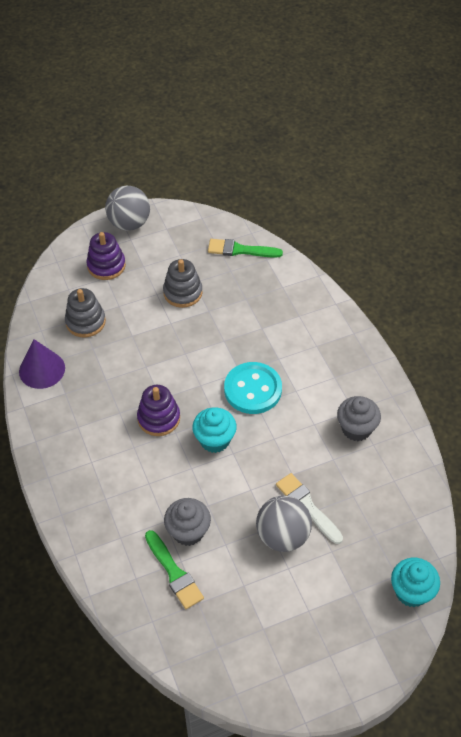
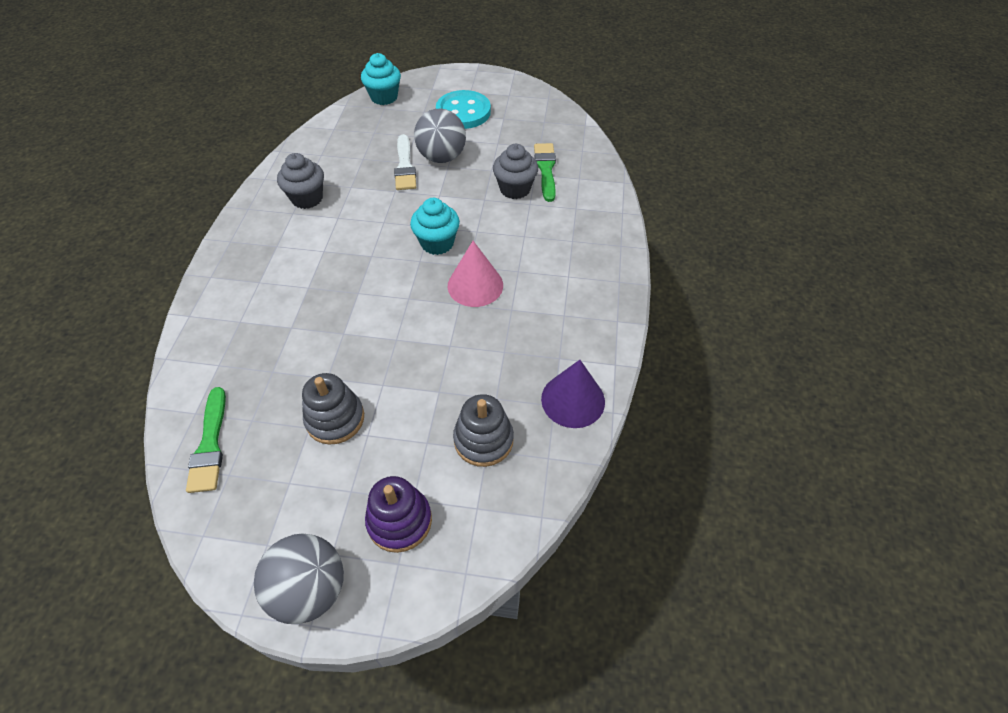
camera: 150 degrees left, 0 degrees up
purple stacking toy [137,385,180,436] -> pink cone [448,241,503,307]
green brush [208,239,283,258] -> green brush turned 45 degrees clockwise [186,387,226,493]
turquoise button [224,362,282,414] -> turquoise button moved to [436,90,491,129]

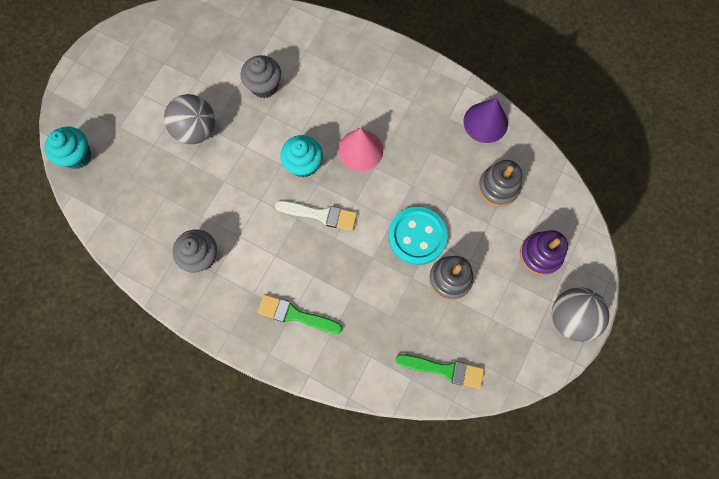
camera: 70 degrees left, 20 degrees up
white brush [394,134,416,190] -> white brush moved to [275,201,357,231]
turquoise button [436,90,491,129] -> turquoise button moved to [388,207,448,265]
green brush [534,143,556,202] -> green brush moved to [257,294,343,334]

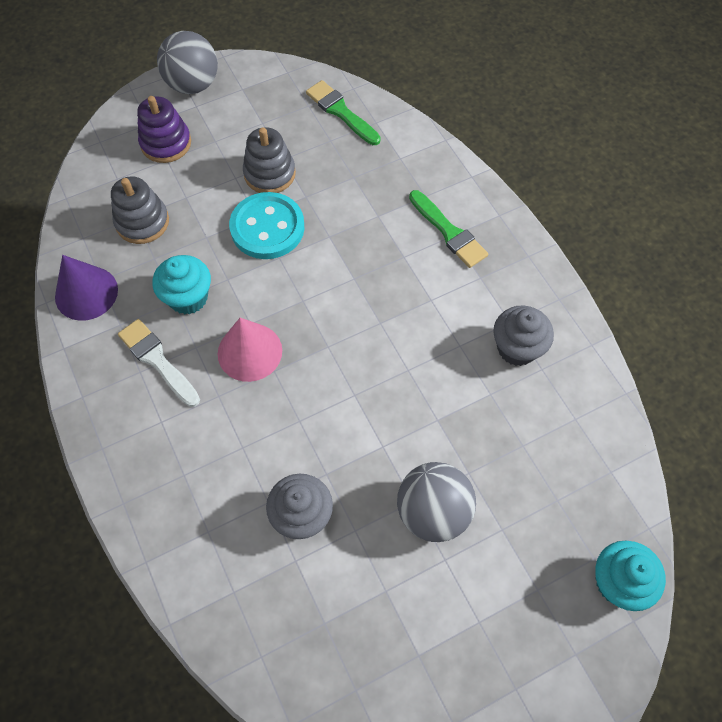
camera: 145 degrees left, 10 degrees down
white brush [275,201,357,231] -> white brush moved to [118,319,200,407]
turquoise cupcake [280,135,323,177] -> turquoise cupcake moved to [153,255,211,315]

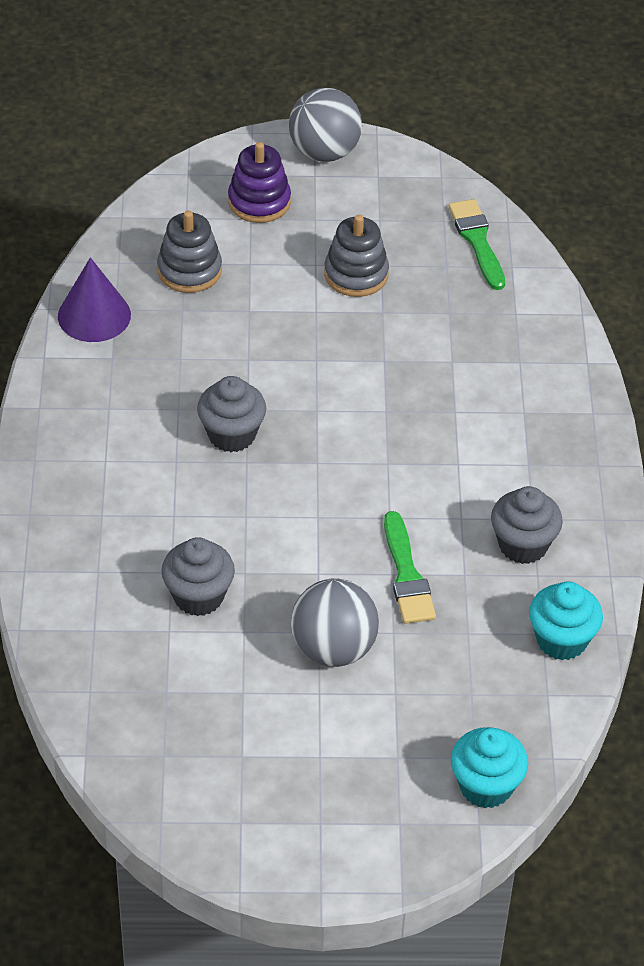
camera: 25 degrees right, 15 degrees down
white brush [118,319,200,407] -> none
turquoise cupcake [153,255,211,315] -> turquoise cupcake moved to [529,581,603,660]
pink cone [218,318,282,382] -> grey cupcake [197,376,266,452]
turquoise button [229,192,305,259] -> none
green brush [409,190,488,268] -> green brush moved to [384,511,436,624]

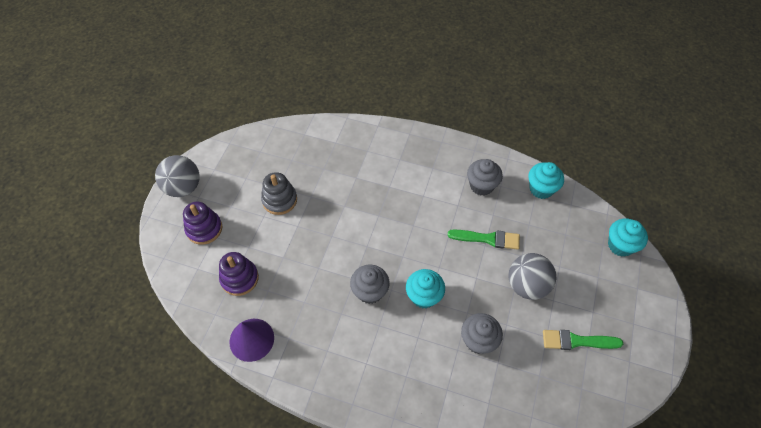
camera: 70 degrees left, 10 degrees up
grey stacking toy [157,210,222,293] -> purple stacking toy [219,252,259,296]
green brush [448,199,505,290] -> green brush moved to [543,330,623,350]
none -> turquoise cupcake [406,269,445,308]

